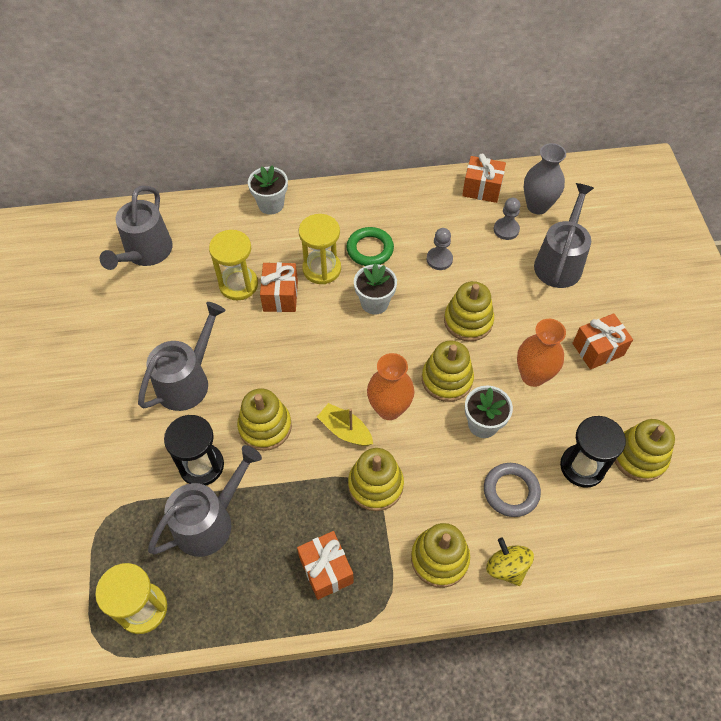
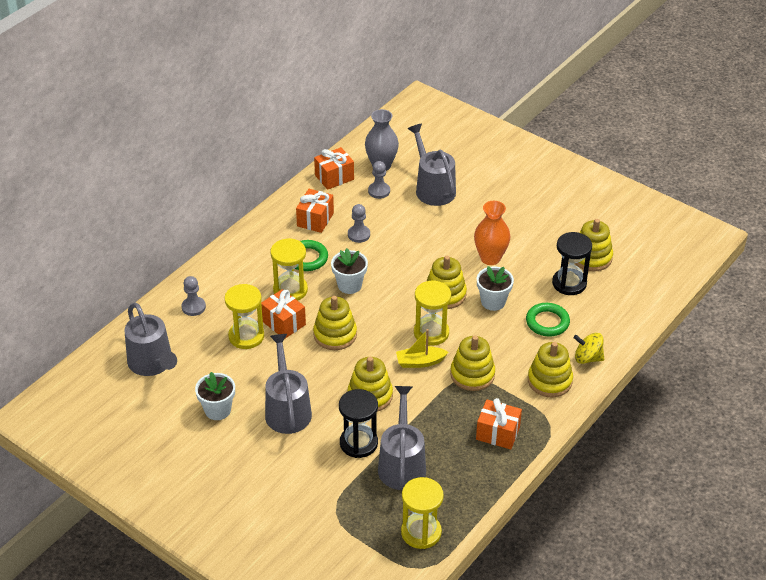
camera: 45 degrees left, 15 degrees down
white flower pot [248,165,288,215] -> white flower pot moved to [195,372,235,420]
orange vase [367,353,414,420] -> yellow hourglass [414,280,451,346]
yellow stacking toy [444,281,494,342] -> yellow stacking toy moved to [313,296,357,350]
grey ring [484,463,541,517] -> green ring [526,303,570,337]
orange gift [572,313,633,370] -> orange gift moved to [296,189,334,233]
none -> grey pawn [182,276,206,316]

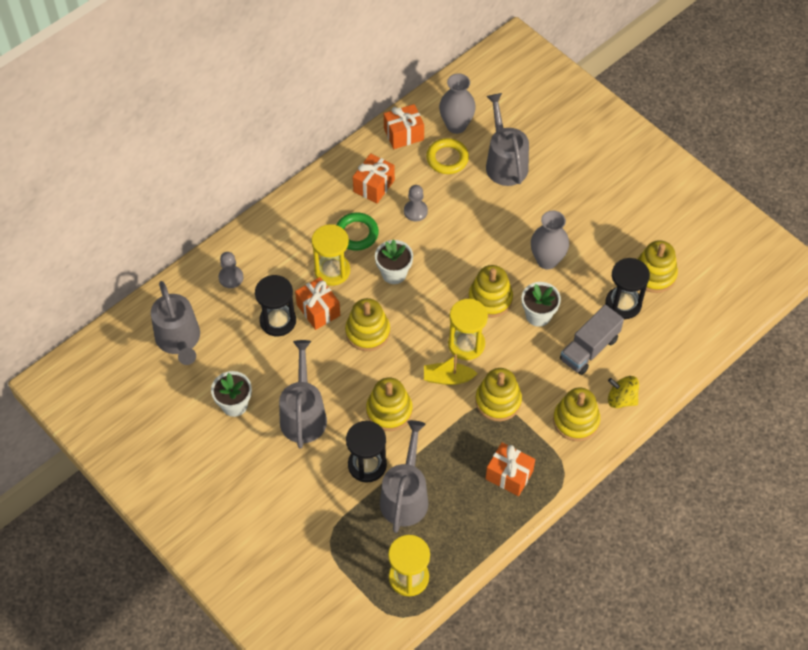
camera: 10 degrees right, 15 degrees up
yellow hourglass [224,284,264,349] -> black hourglass [255,275,296,336]
grey pawn [368,161,390,199] -> yellow ring [426,138,469,174]
orange vase [474,201,510,265] -> grey vase [531,211,569,270]
green ring [526,303,570,337] -> grey truck [560,305,624,375]

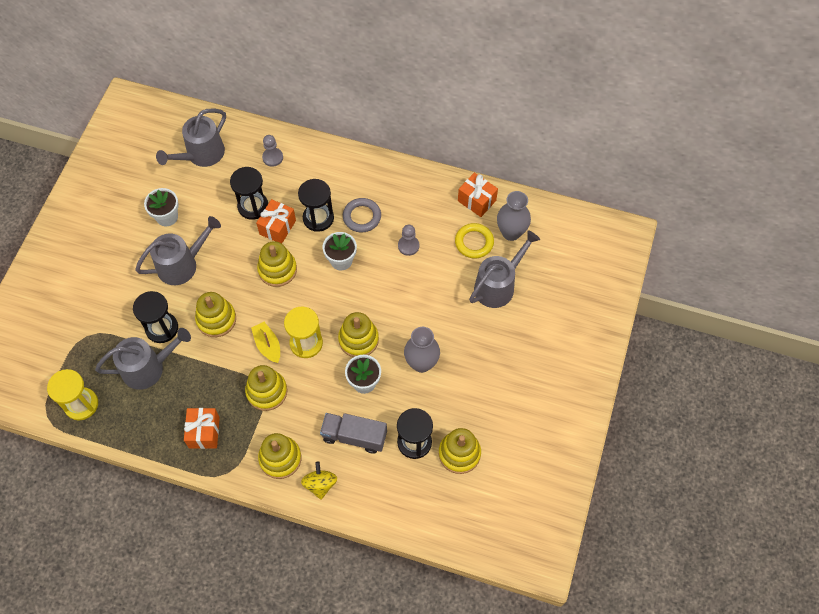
camera: 60 degrees right, 5 degrees up
yellow hourglass [311,224,350,286] -> black hourglass [298,179,334,232]
green ring [336,212,379,251] -> grey ring [343,198,381,232]
orange gift [353,153,395,203] -> none

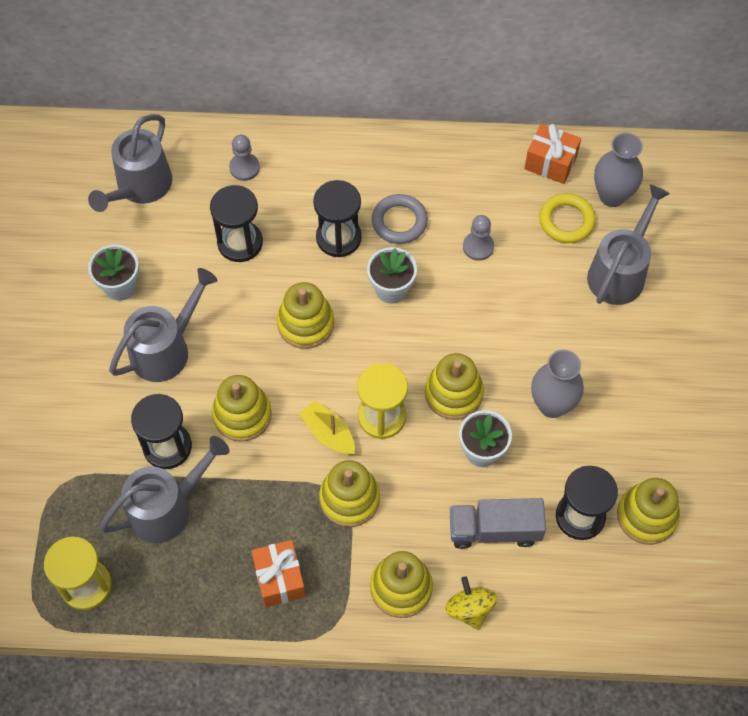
camera: 15 degrees left, 0 degrees up
orange gift [256,199,296,243] -> none

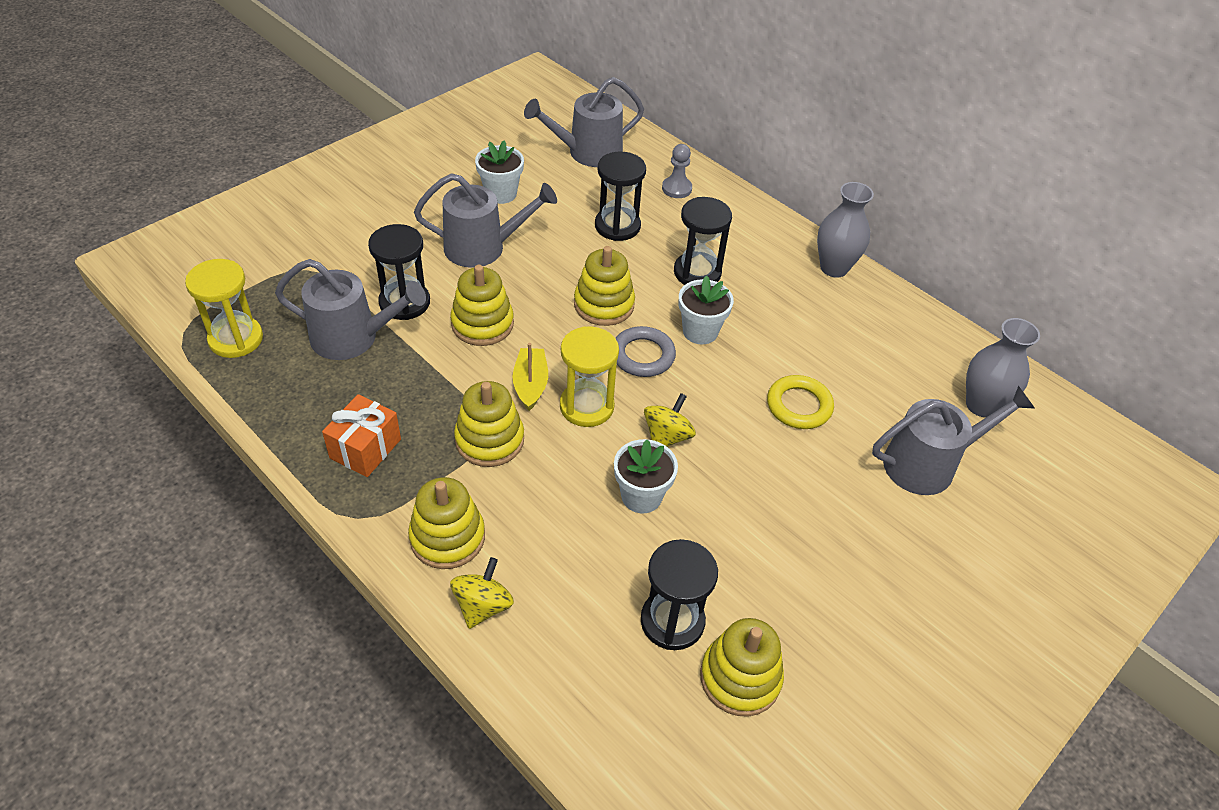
camera: 40 degrees right, 15 degrees down
grey ring [372,194,428,244] -> grey ring moved to [615,326,676,377]
yellow stacking toy [425,353,484,420] -> yellow spinning top [644,393,696,447]
grey truck [450,498,546,549] -> none
grey pawn [463,215,494,261] -> none
orange gift [524,123,581,184] -> none
grey vase [531,349,584,418] -> grey vase moved to [817,182,874,278]
yellow ring [539,193,596,243] -> yellow ring moved to [767,375,834,429]

